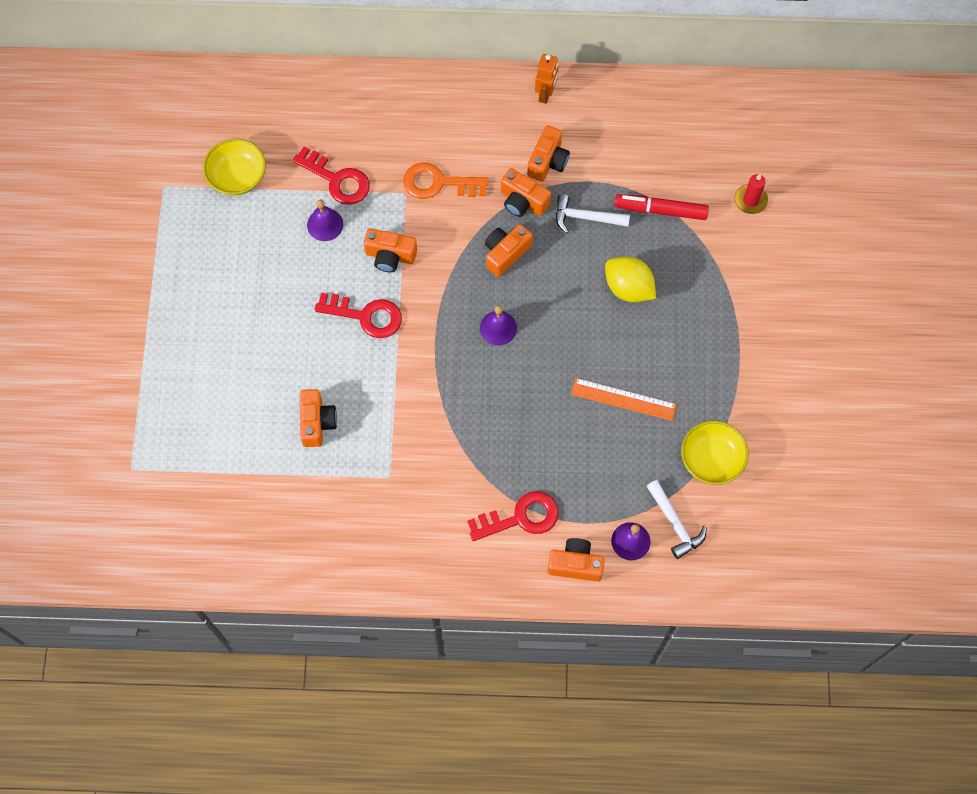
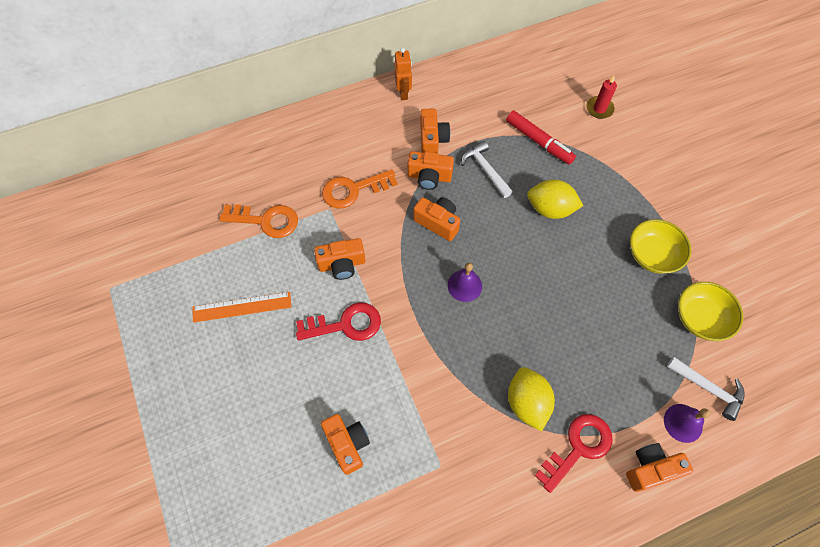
camera: 25 degrees left, 5 degrees down
yellow bowl [203,138,266,195] -> yellow bowl moved to [630,219,691,274]
red key [292,146,370,205] -> orange key [219,204,298,238]
purple bell [307,200,343,241] -> none
orange camera [485,224,533,277] -> orange camera turned 105 degrees clockwise [413,197,460,241]
white hammer [556,194,630,234] -> white hammer turned 75 degrees clockwise [461,141,513,198]
orange ruler [571,378,677,421] -> orange ruler moved to [193,292,291,323]
red marker [614,194,709,220] -> red marker turned 120 degrees counterclockwise [506,111,576,165]
none -> yellow lemon [508,367,555,432]

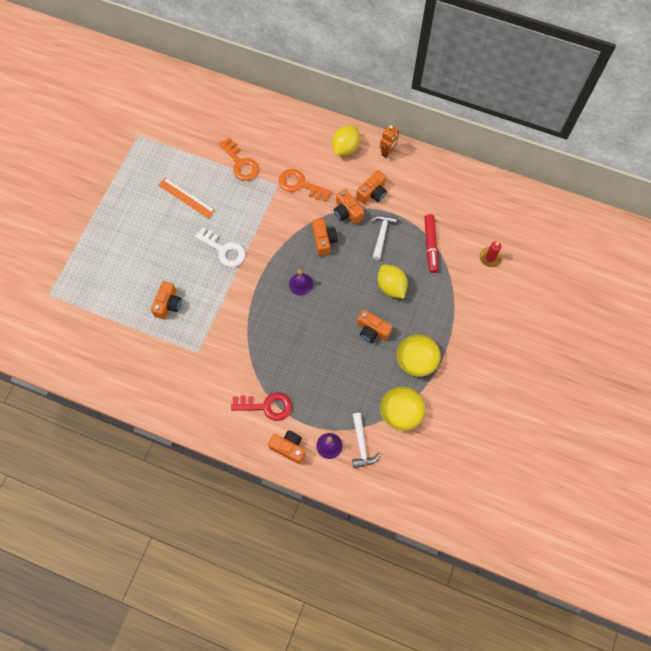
camera: 45 degrees right, 5 degrees up
red key [296,302,381,341] -> white key [195,228,246,267]
orange camera [314,238,365,280] -> orange camera moved to [357,309,392,342]
yellow lemon [508,367,555,432] -> yellow lemon moved to [332,126,360,156]

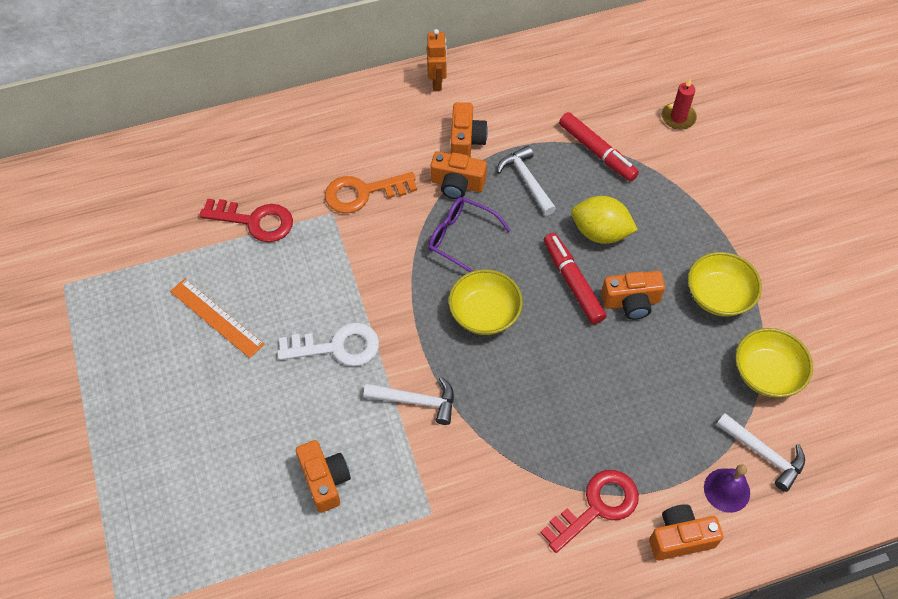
camera: 40 degrees left, 10 degrees down
orange ruler [158,177,215,219] -> orange ruler turned 45 degrees clockwise [170,278,265,358]
orange key [219,138,259,181] -> red key [199,199,293,242]
purple bell [289,269,313,296] -> yellow bowl [449,269,523,335]
orange camera [312,218,338,256] -> purple glasses [428,197,511,272]
yellow lemon [332,126,360,156] -> none
none -> white hammer [364,377,454,425]
none -> red marker [544,233,606,324]

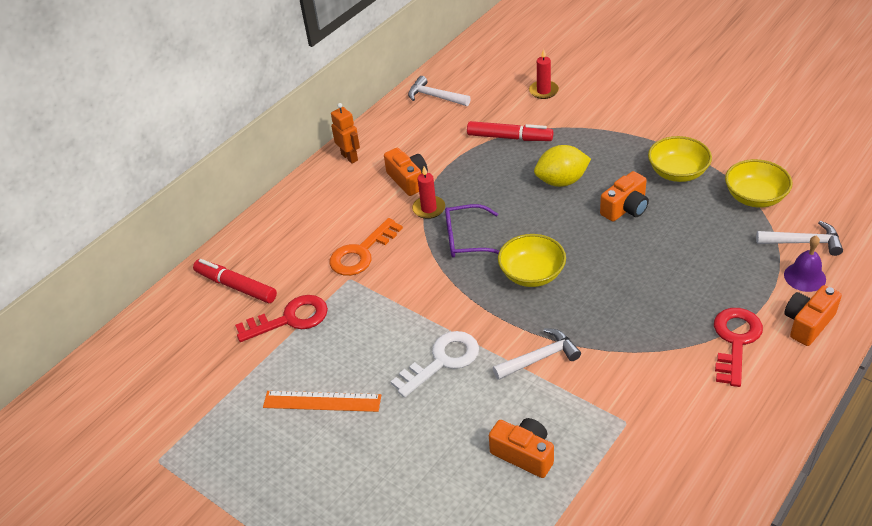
camera: 30 degrees left, 15 degrees down
orange camera [431,151,487,199] -> red candle [412,167,445,219]
white hammer [497,145,556,216] -> white hammer moved to [408,76,471,106]
red marker [544,233,606,324] -> red marker moved to [193,259,277,303]

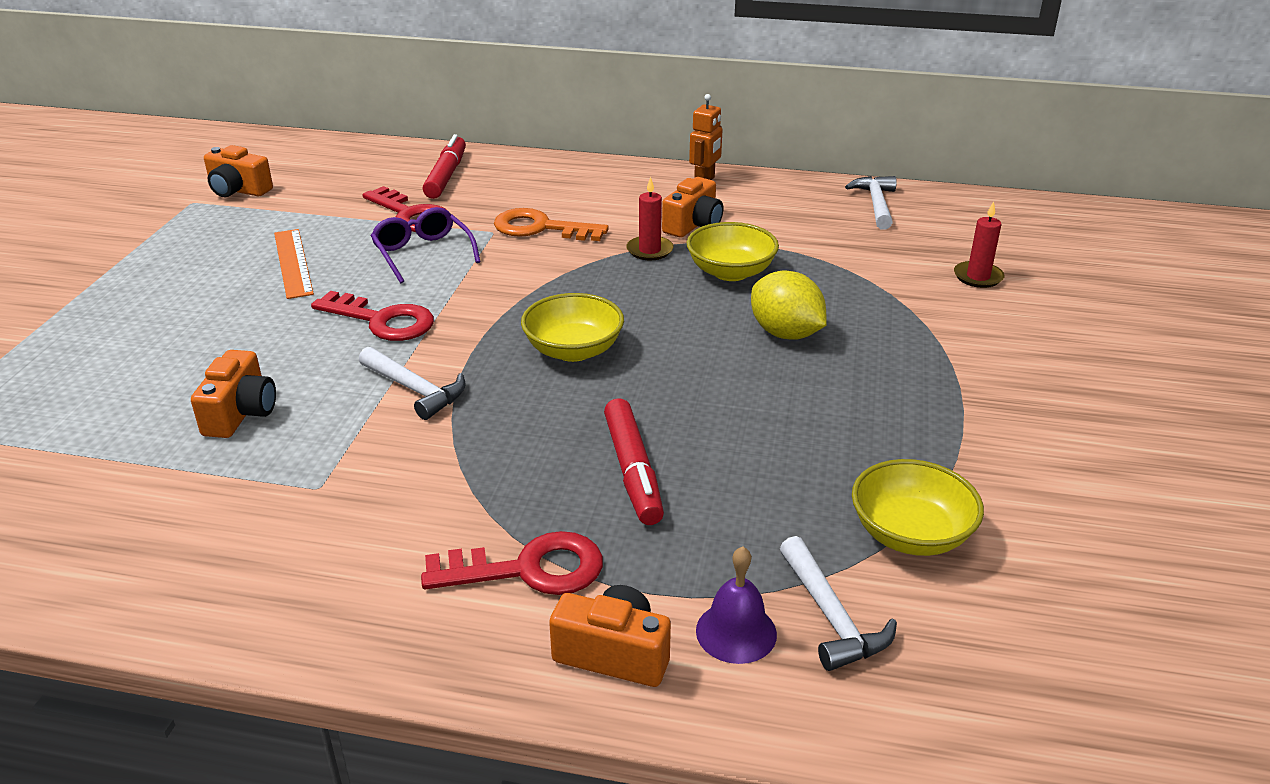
camera: 60 degrees right, 10 degrees down
white key [391,331,479,397] -> red key [311,291,434,341]
purple glasses [445,204,499,258] -> purple glasses moved to [371,207,481,283]
red marker [467,121,553,141] -> red marker moved to [604,398,664,525]
orange camera [600,171,649,222] -> orange camera moved to [204,145,273,197]
yellow bowl [648,136,712,182] -> yellow bowl moved to [687,222,779,281]

